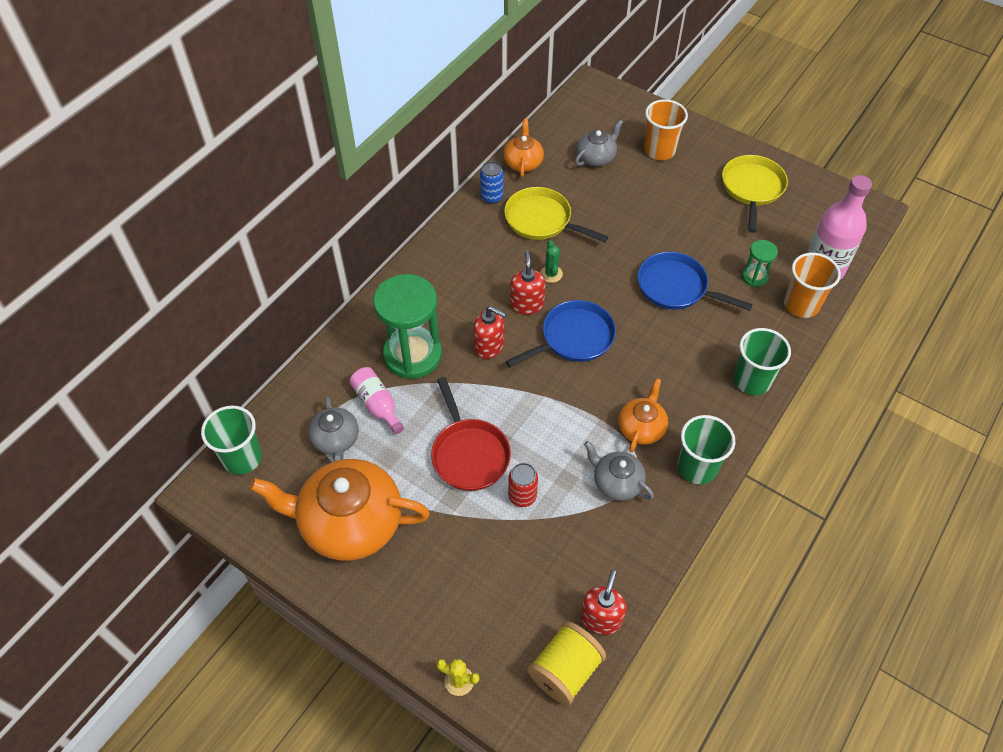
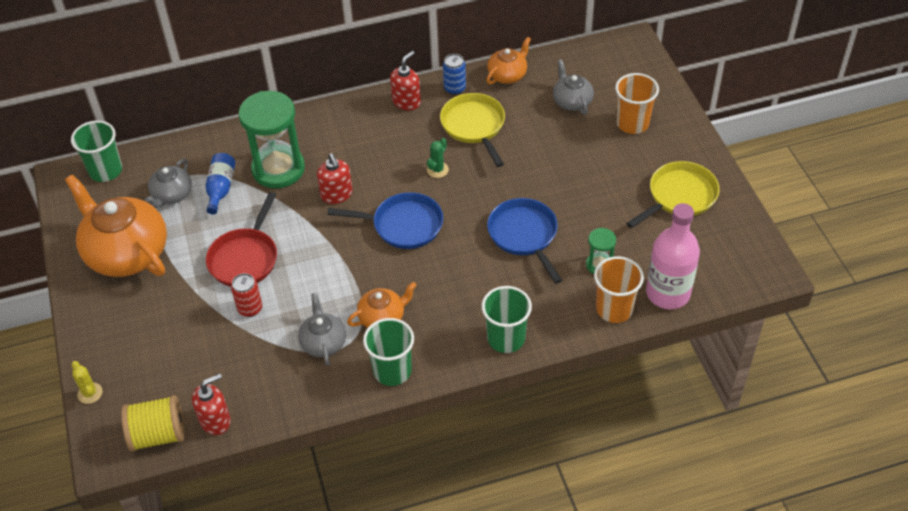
camera: 40 degrees right, 5 degrees down
pink bottle [350,367,404,434] -> blue bottle [205,153,235,214]
red soap dispenser [510,250,546,315] -> red soap dispenser moved to [390,51,421,110]
grey teapot [575,120,623,166] -> grey teapot turned 105 degrees counterclockwise [553,59,594,115]

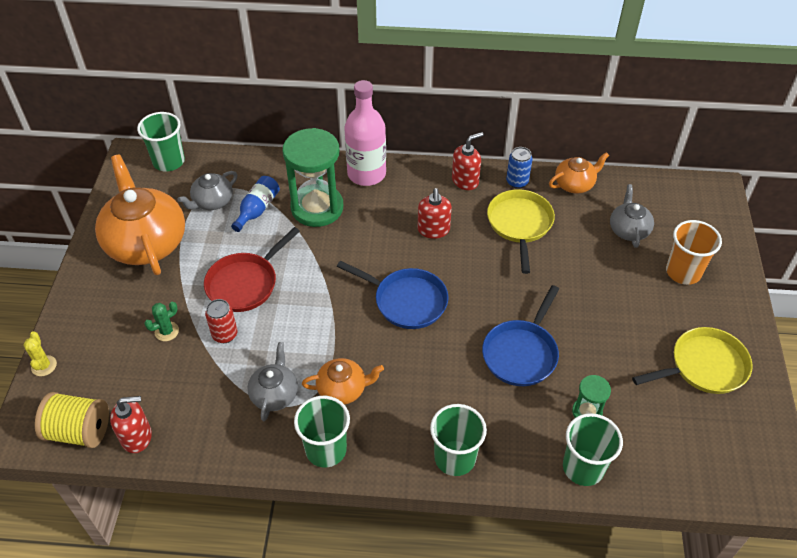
camera: 20 degrees right, 0 degrees up
red soap dispenser [317,154,353,204] -> red soap dispenser moved to [418,188,452,239]
green cactus [427,138,449,178] -> green cactus moved to [144,302,179,341]
blue pan [487,198,562,284] -> blue pan turned 150 degrees counterclockwise [482,285,559,386]
orange cup [594,256,644,323] -> green cup [563,413,623,486]
pink bottle [646,203,700,309] -> pink bottle moved to [344,80,386,186]

